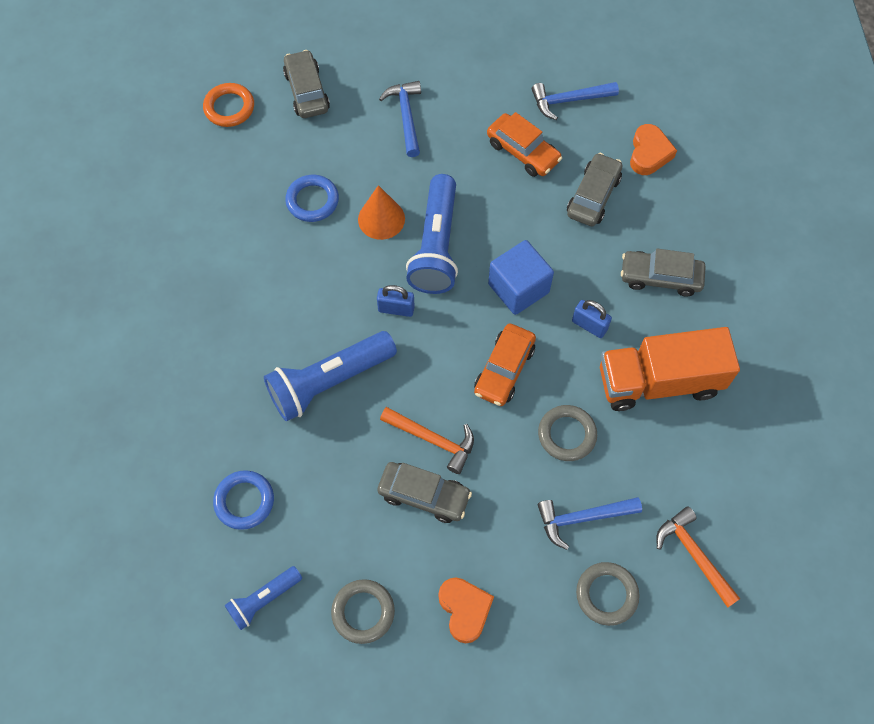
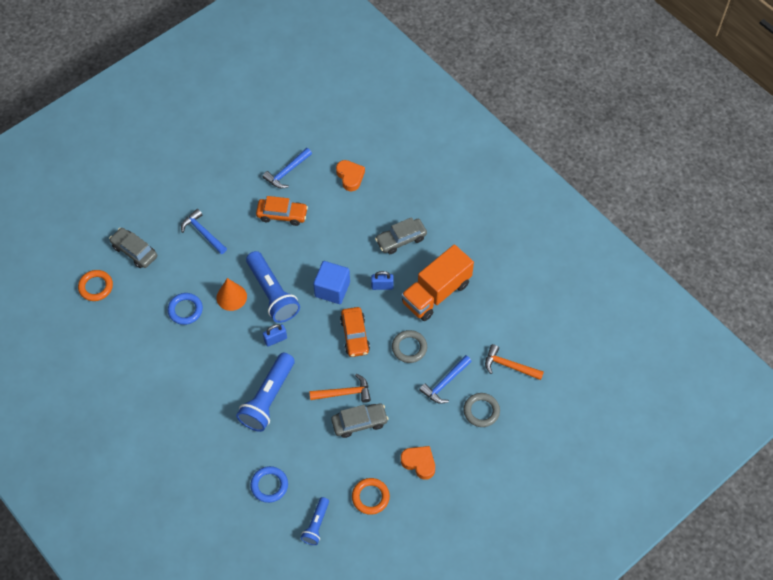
camera: 35 degrees left, 5 degrees down
grey ring [331,579,395,644] -> orange ring [352,478,390,515]
grey car [567,153,622,226] -> none

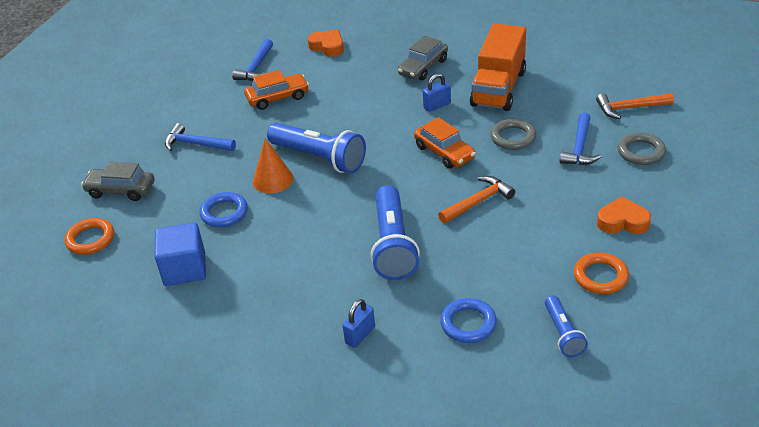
camera: 25 degrees left, 20 degrees down
blue padlock [263,324,287,347] -> blue padlock moved to [342,299,375,348]
blue cube [313,261,350,304] -> blue cube moved to [155,223,206,286]
grey car [331,403,389,438] -> none

